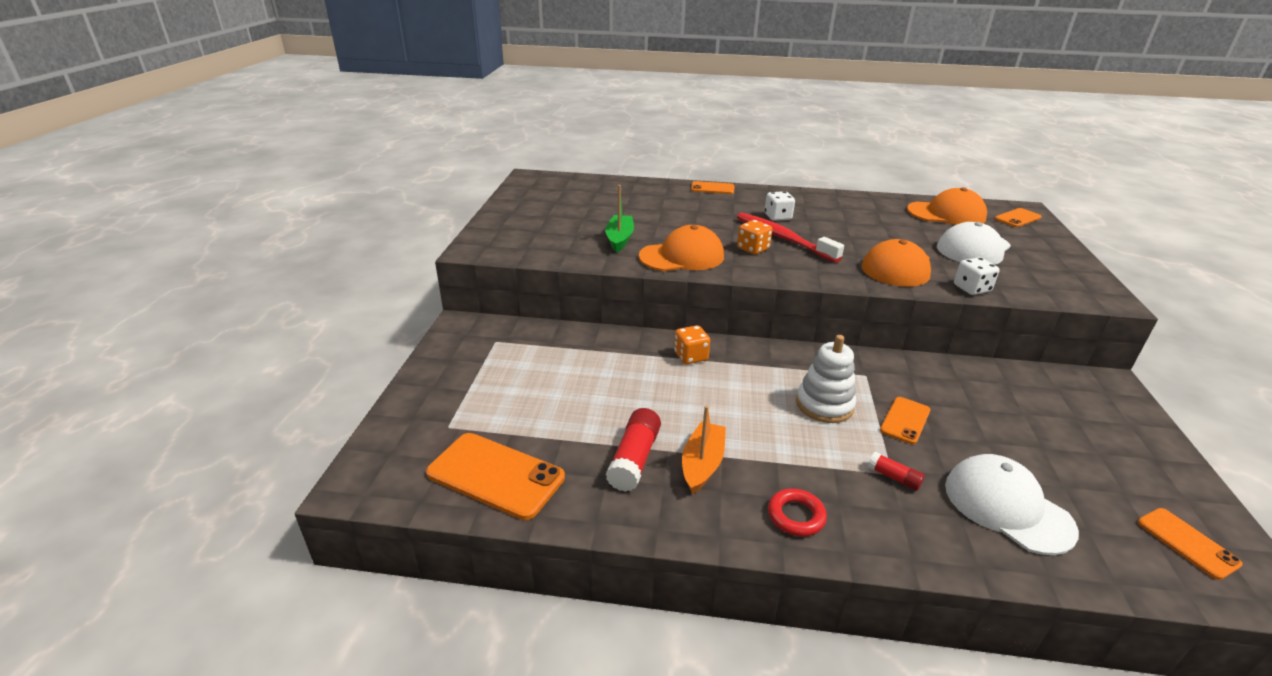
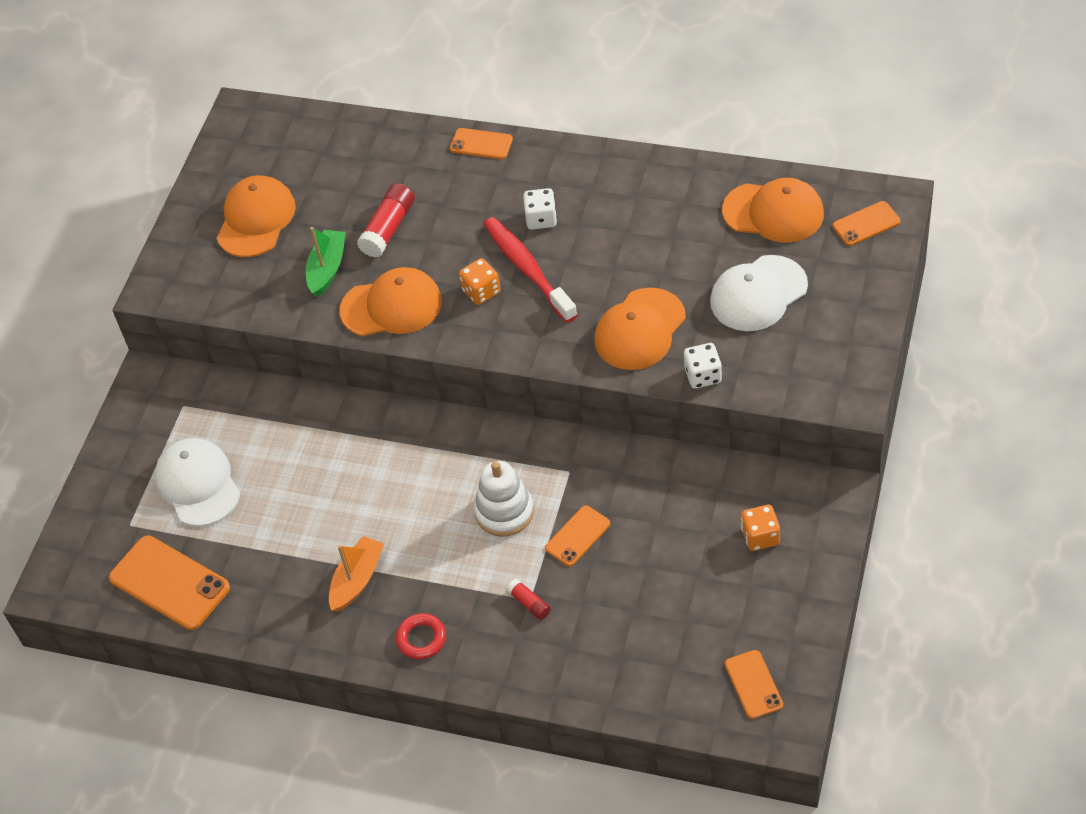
camera: 15 degrees right, 20 degrees up
red glue stick [606,408,661,492] -> red glue stick moved to [357,183,415,258]
orange dice [674,325,710,364] -> orange dice moved to [741,505,780,551]
white cap [945,454,1079,555] -> white cap moved to [154,438,240,527]
none -> orange cap [217,175,296,257]

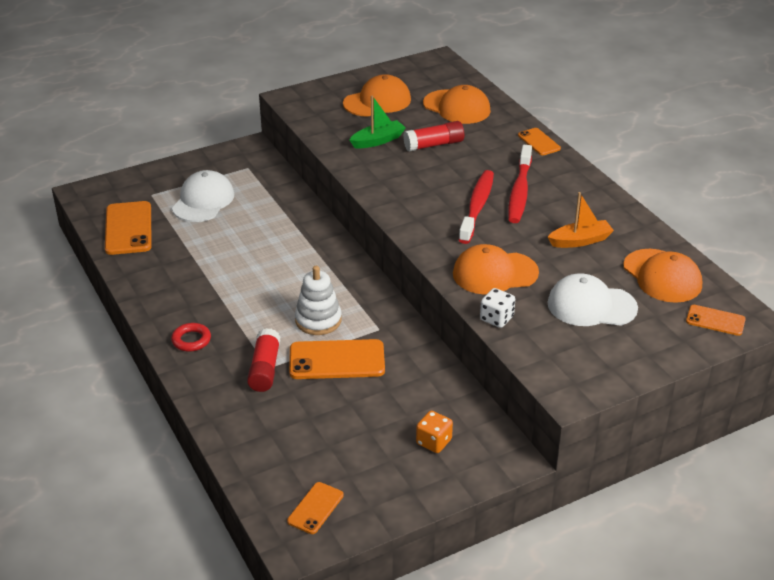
camera: 40 degrees right, 15 degrees down
orange boat [329,536,384,612] -> orange boat moved to [548,192,614,248]
orange cap [339,267,442,336] -> orange cap moved to [423,85,491,124]
orange dice [459,258,501,305] -> none
red glue stick [507,579,551,620] -> red glue stick [247,328,281,392], size x1.81
white dice [523,188,557,230] -> red toothbrush [508,145,532,223]
orange phone [545,505,610,566] -> orange phone [289,339,385,379], size x1.77

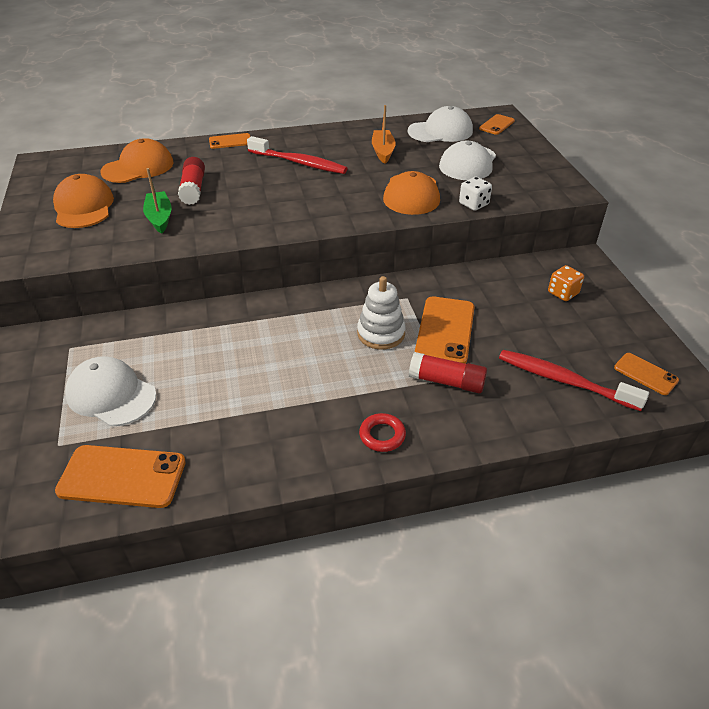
camera: 75 degrees left, 5 degrees up
red toothbrush [459,170,494,244] -> red toothbrush moved to [499,350,649,411]
orange cap [623,249,702,303] -> white cap [407,106,473,142]

